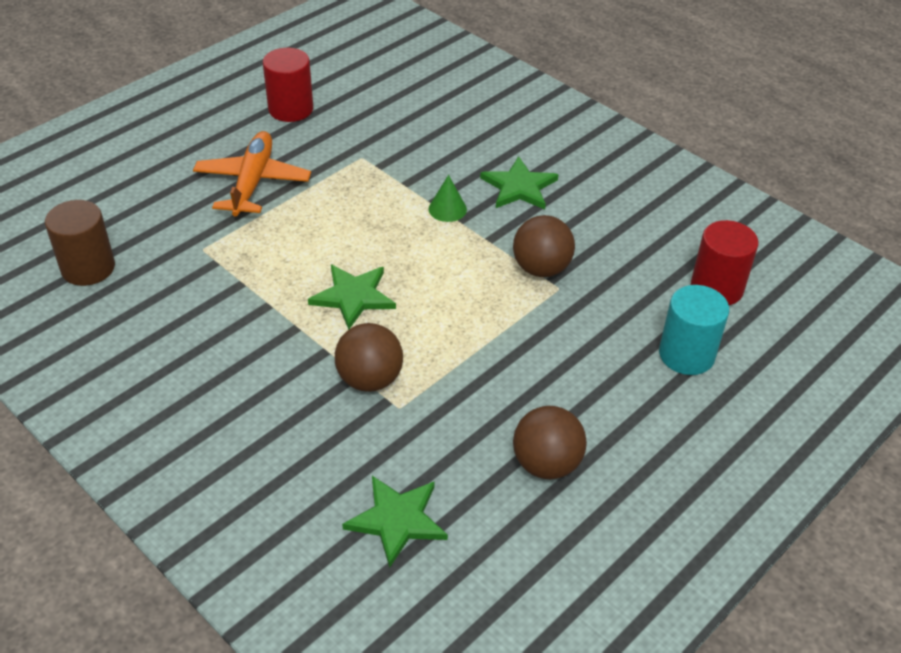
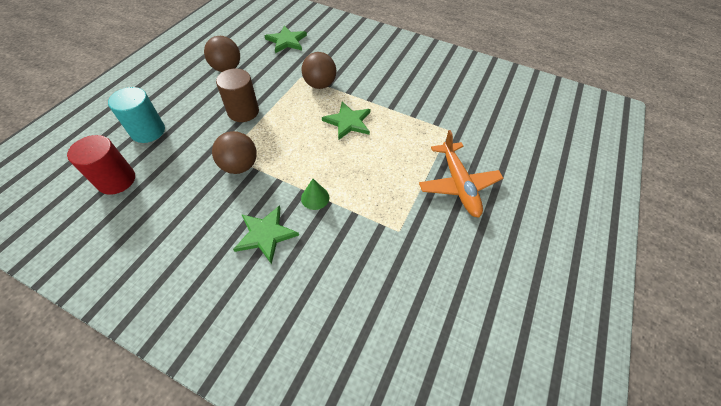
camera: 160 degrees right, 10 degrees up
brown cylinder [45,200,115,286] -> brown cylinder moved to [216,68,259,122]
red cylinder [263,48,313,122] -> none

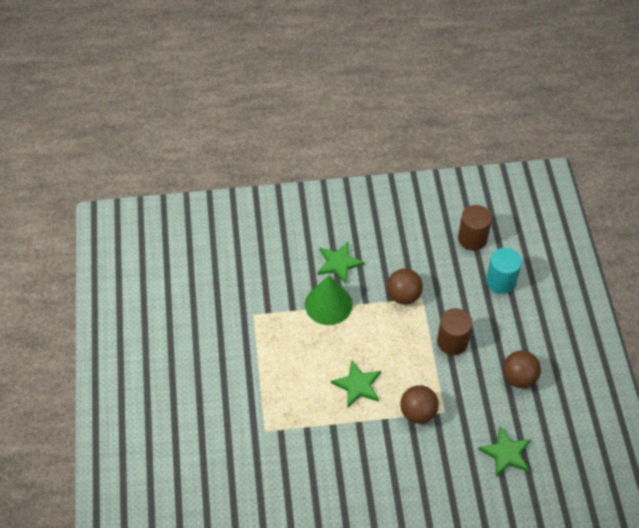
camera: 150 degrees right, 0 degrees up
red cylinder [67,135,135,195] -> brown cylinder [458,205,492,251]
green cone [301,179,330,210] -> green cone [305,275,353,325], size x2.00
orange plane [419,130,503,217] -> none

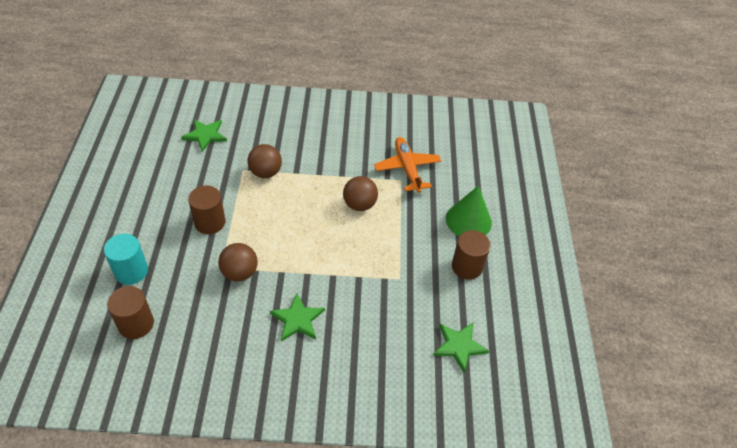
camera: 175 degrees left, 5 degrees down
green cone [305,275,353,325] -> green cone moved to [446,186,492,236]
green star [331,360,381,408] -> green star moved to [433,323,489,372]
brown ball [503,351,541,388] -> brown ball moved to [343,176,378,211]
none -> orange plane [374,137,441,193]
none -> brown cylinder [452,230,491,280]

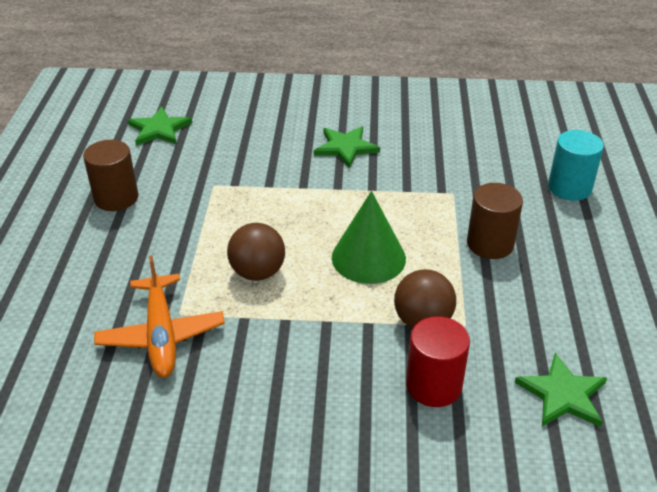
camera: 175 degrees left, 10 degrees down
brown cylinder [107,286,154,339] -> none
brown ball [218,243,258,281] -> none
green cone [446,186,492,236] -> green cone moved to [332,191,406,284]
none -> red cylinder [406,316,470,407]

